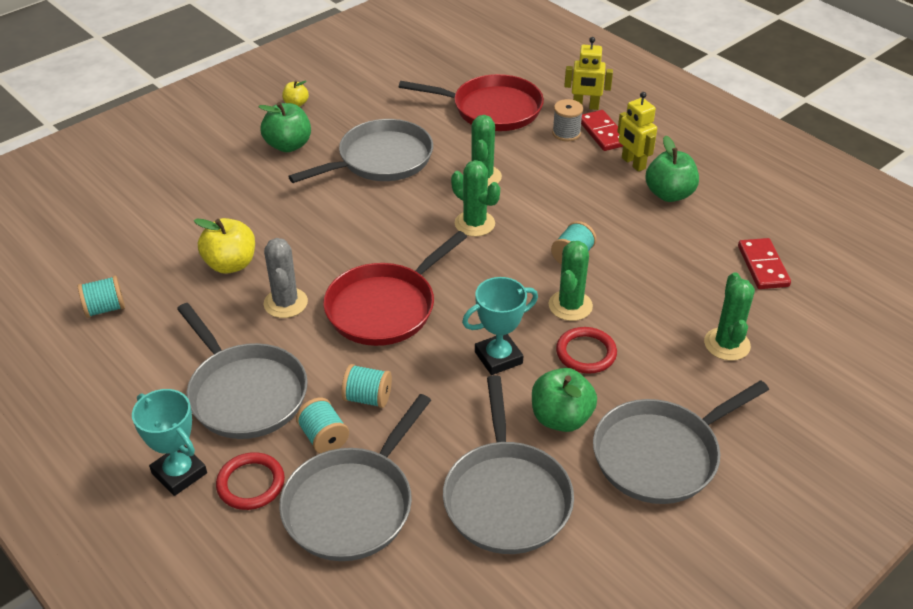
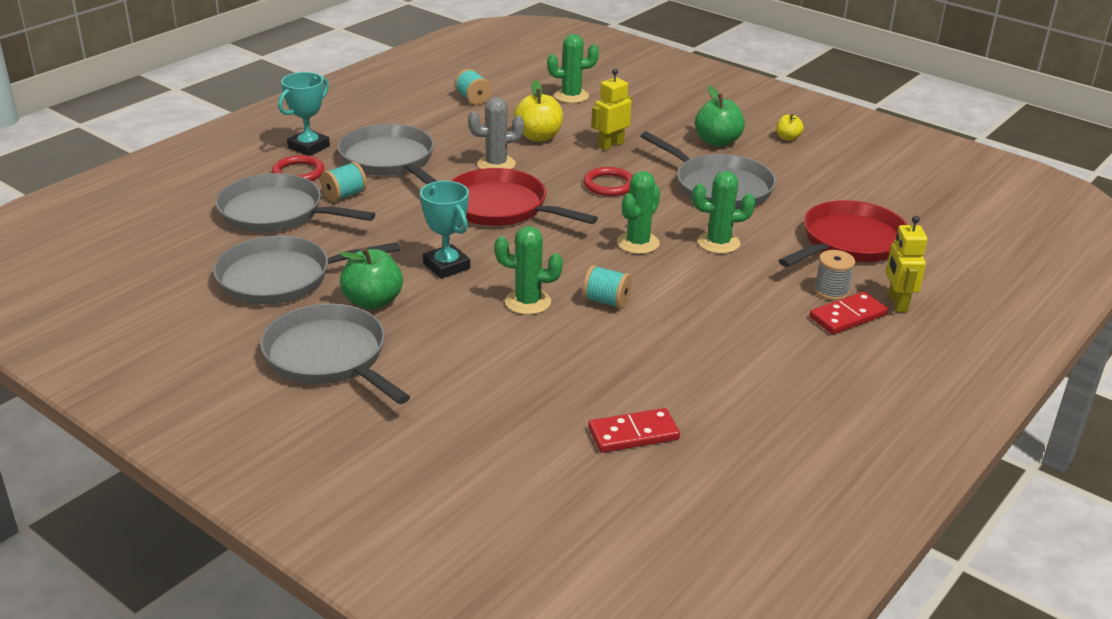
camera: 80 degrees right, 10 degrees down
grey pan [177,303,308,439] -> grey pan turned 105 degrees clockwise [338,124,437,185]
turquoise spool [341,364,392,408] -> none
red pan [399,74,544,131] -> red pan turned 135 degrees counterclockwise [779,200,908,267]
red ring [556,327,617,374] -> red ring moved to [583,167,633,196]
yellow robot [617,92,657,172] -> yellow robot moved to [591,69,632,151]
green apple [645,135,699,202] -> none
green cactus [704,272,755,361] -> green cactus moved to [547,34,599,103]

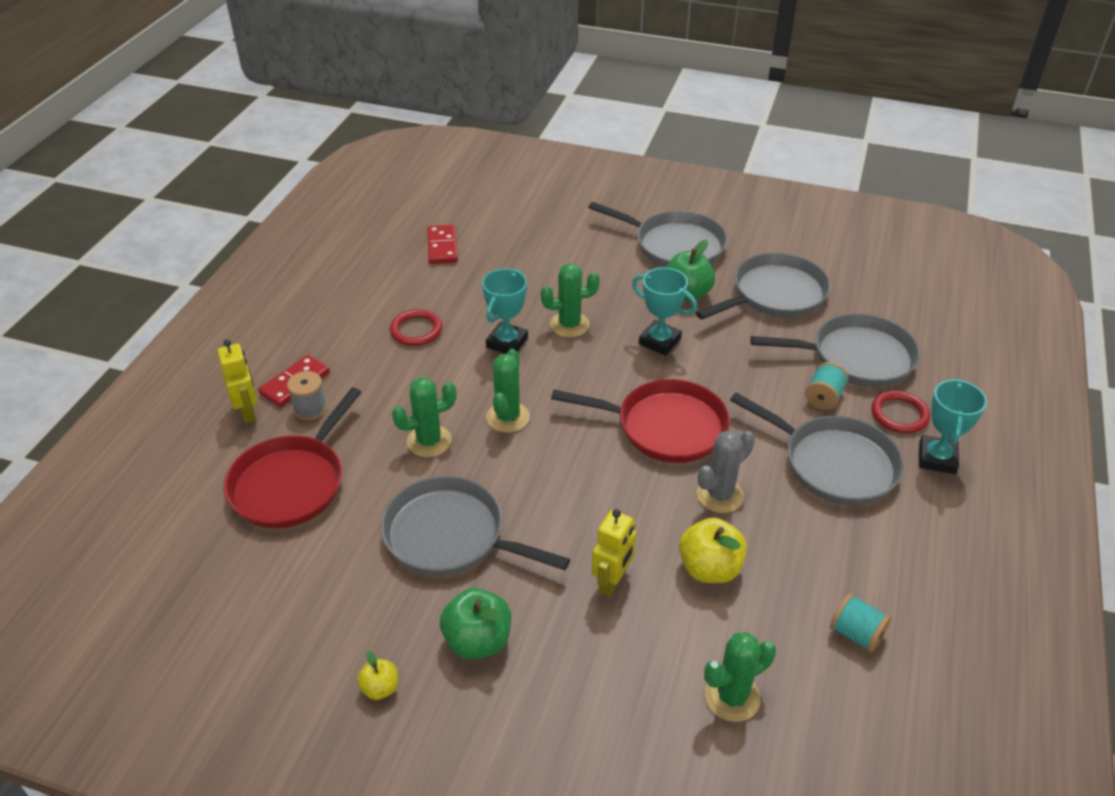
camera: 160 degrees right, 10 degrees up
red ring [583,167,633,196] -> red ring moved to [390,309,442,346]
turquoise spool [583,265,632,309] -> turquoise trophy [482,269,528,354]
red domino [588,408,680,453] -> red domino turned 60 degrees counterclockwise [427,225,458,264]

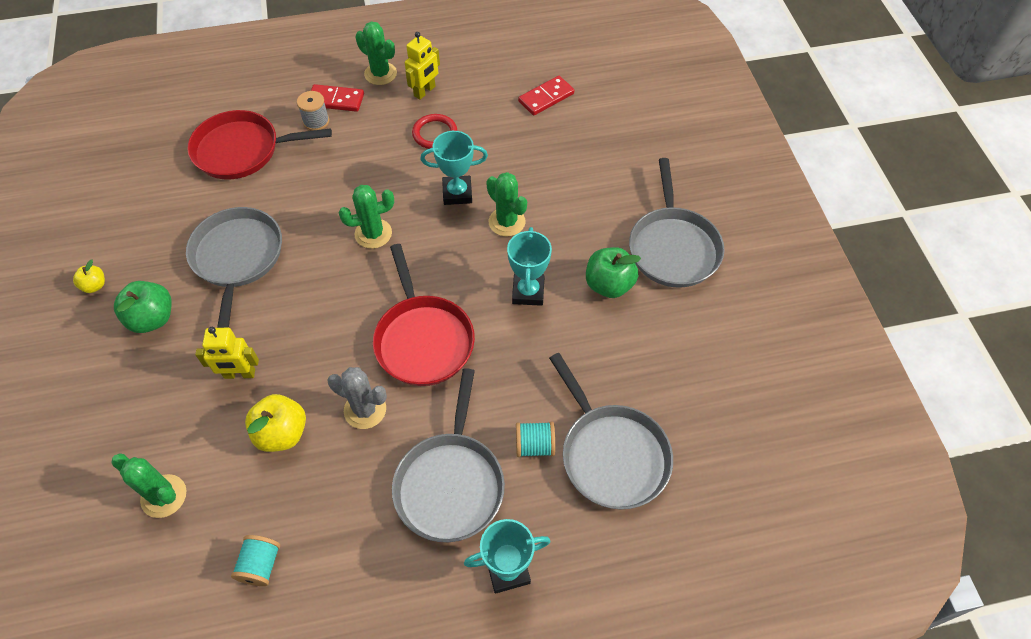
camera: 60 degrees right, 15 degrees up
yellow robot [217,339,257,423] -> yellow robot moved to [405,32,440,100]
green cactus [392,377,457,457] -> green cactus moved to [356,21,397,85]
grey pan [696,253,831,319] -> none
red ring [871,390,930,433] -> none

